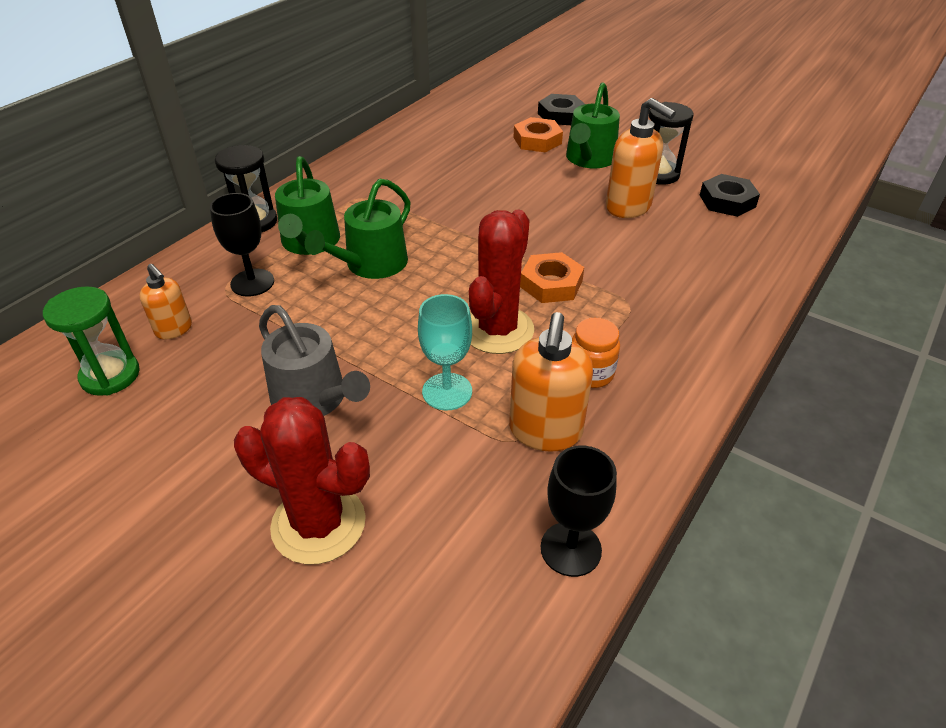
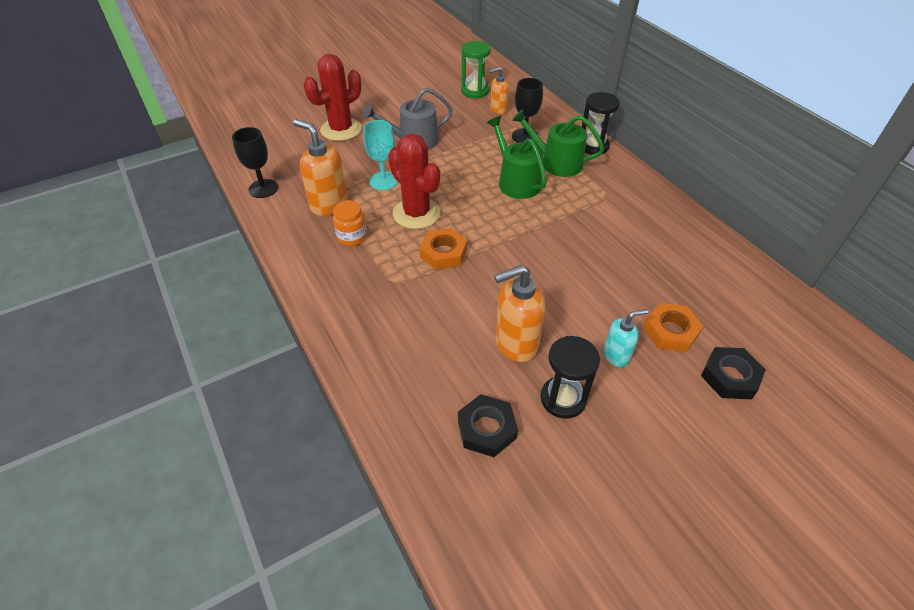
camera: 115 degrees right, 5 degrees up
green watering can [566,82,620,168] -> turquoise soap dispenser [603,309,648,367]

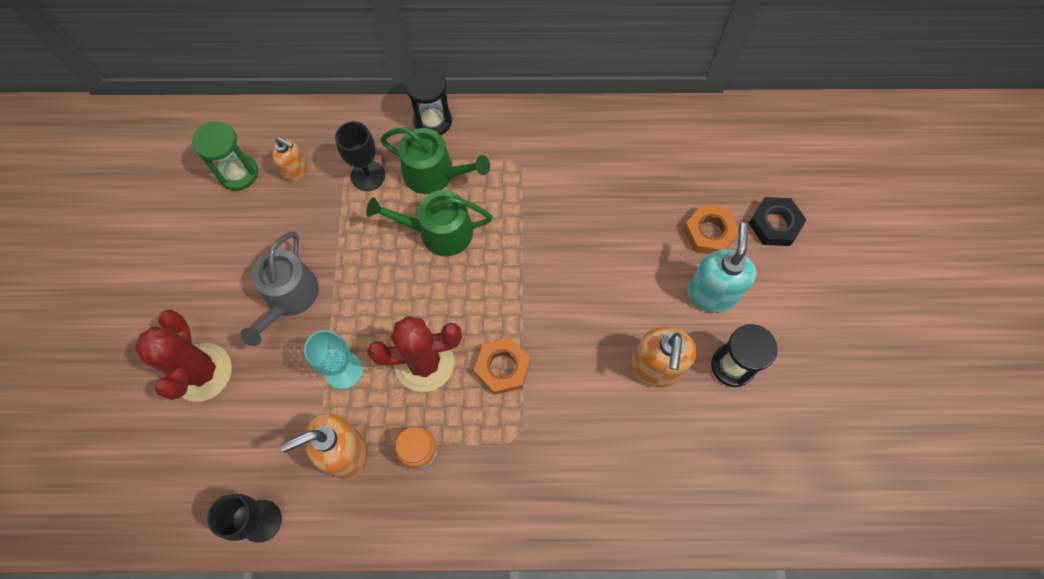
camera: 60 degrees left, 20 degrees up
black nut [458,394,518,457] -> none
orange soap dispenser [489,67,509,114] -> orange soap dispenser turned 75 degrees counterclockwise [272,137,307,182]
green watering can [512,109,604,177] -> green watering can turned 120 degrees counterclockwise [380,128,490,194]
turquoise soap dispenser [603,309,648,367] -> turquoise soap dispenser [687,223,756,313], size x1.69

